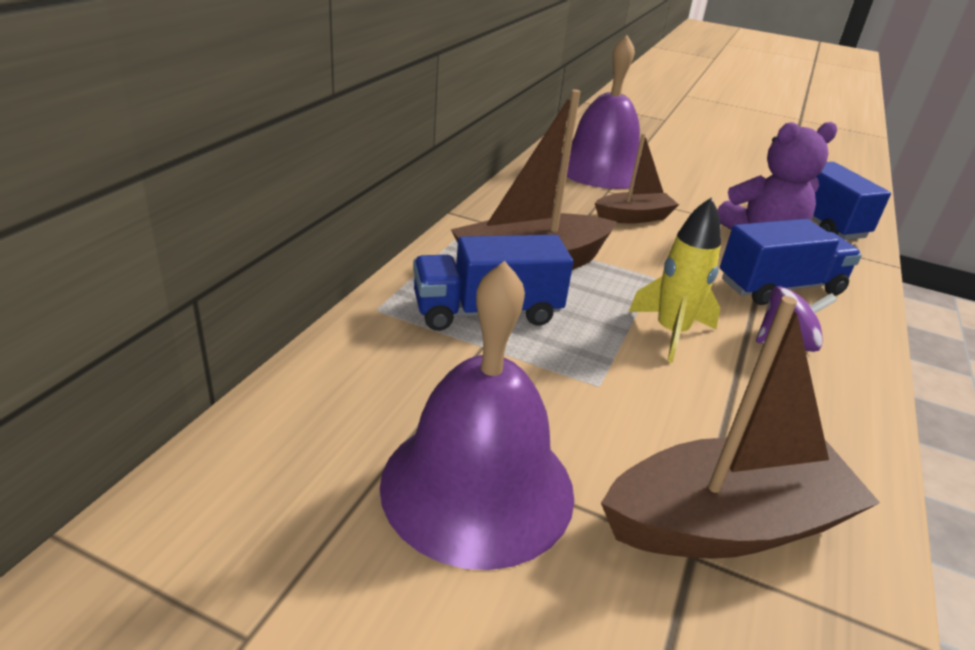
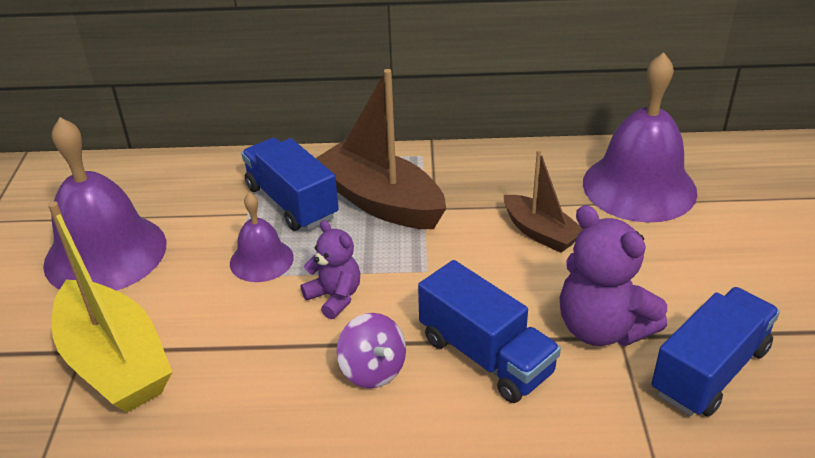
camera: 70 degrees right, 5 degrees up
brown boat [601,296,880,559] -> yellow boat [48,201,172,413]
yellow rocket [629,197,721,363] -> purple teddy bear [301,220,360,319]
none -> purple bell [230,193,294,282]

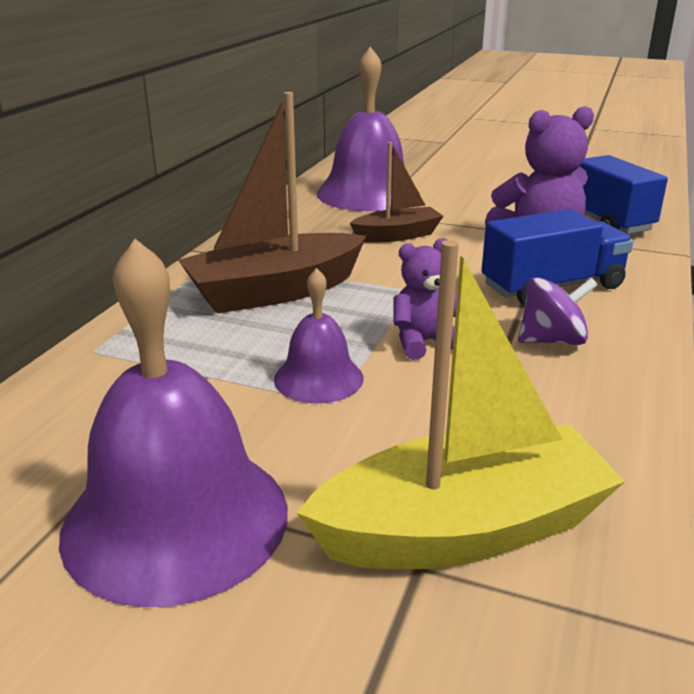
camera: 70 degrees left, 10 degrees down
blue truck [241,138,339,231] -> none

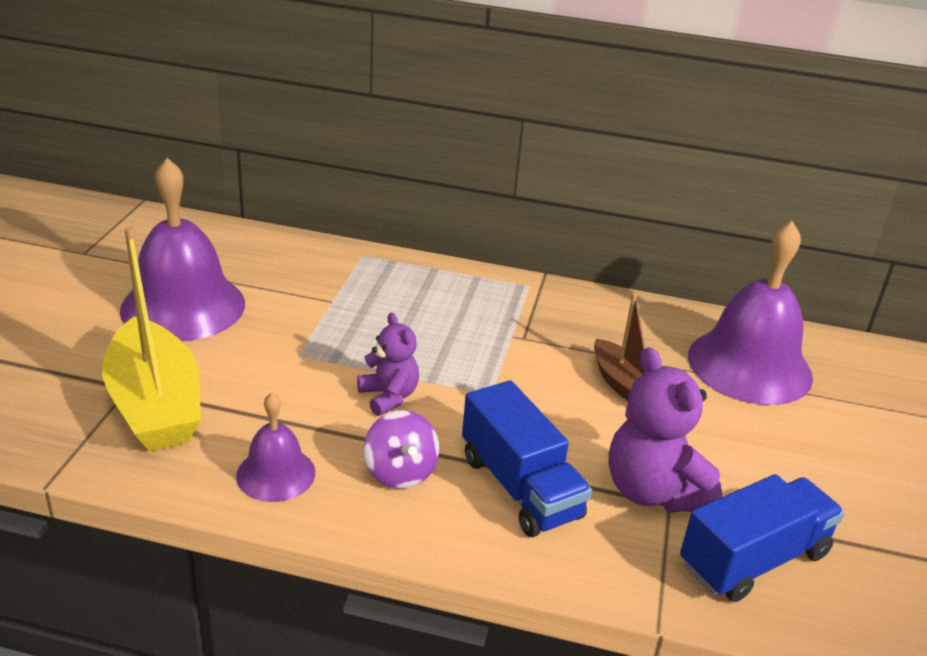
camera: 80 degrees right, 5 degrees up
brown boat [178,92,366,314] -> none
purple bell [274,268,364,403] -> purple bell moved to [236,392,315,502]

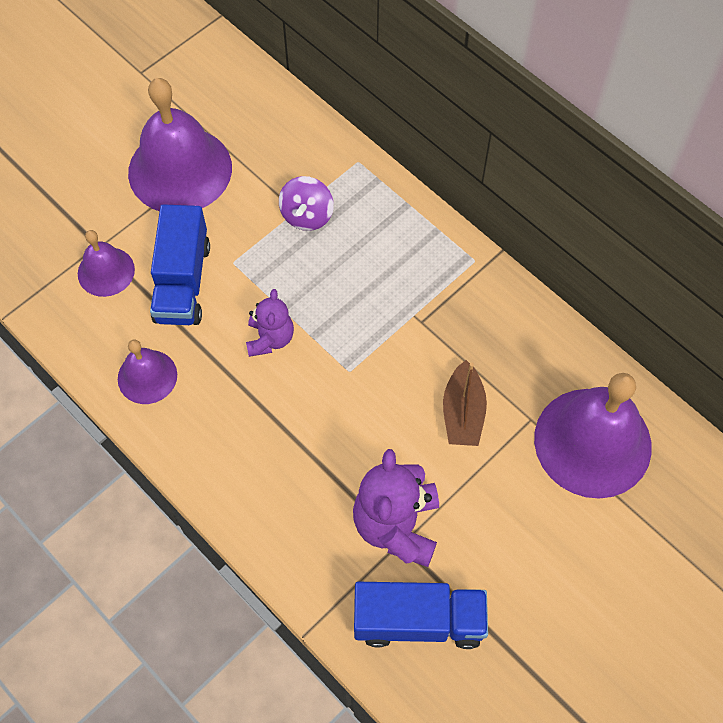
camera: 35 degrees right, 30 degrees up
yellow boat [102,226,201,452] -> purple bell [78,230,135,297]
purple spinning top [364,410,439,489] -> purple spinning top moved to [279,176,334,231]
blue truck [462,380,592,537] -> blue truck moved to [150,204,210,325]

